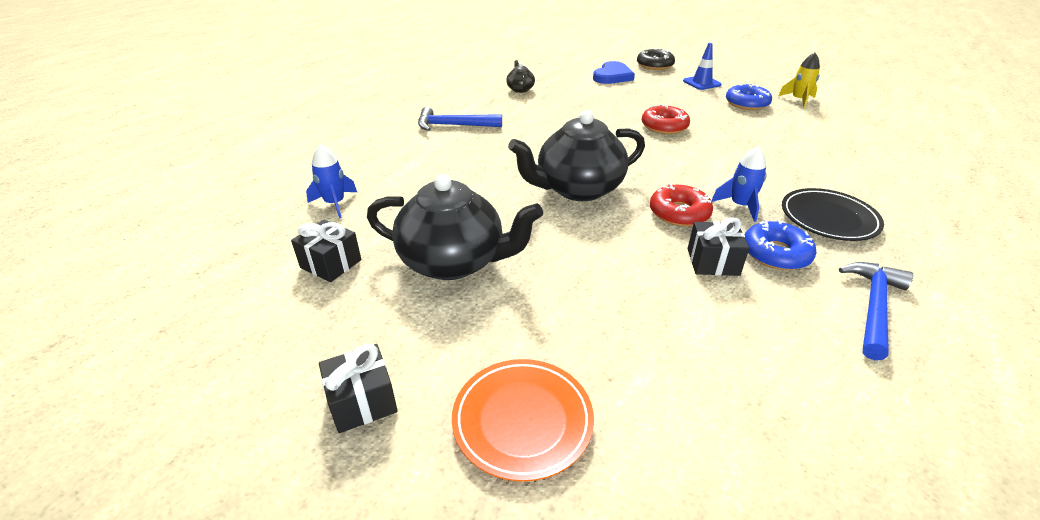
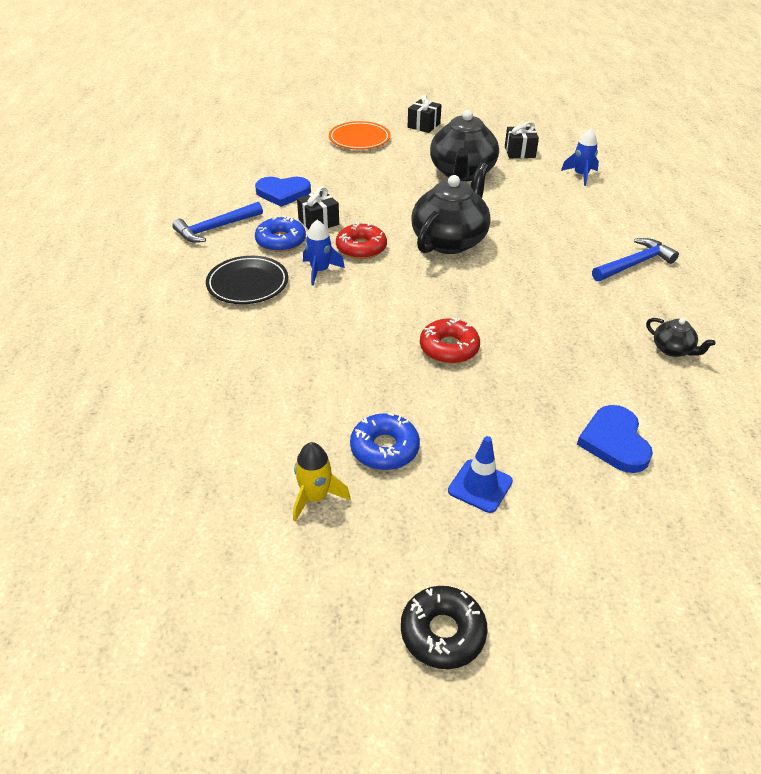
camera: 145 degrees right, 5 degrees up
black teapot [367,174,543,280] -> black teapot turned 60 degrees counterclockwise [430,110,499,181]
black donut [637,49,675,70] -> black donut moved to [401,586,488,669]
blue hammer [839,262,913,360] -> blue hammer turned 60 degrees clockwise [172,202,263,243]
none -> blue heart [255,177,311,207]

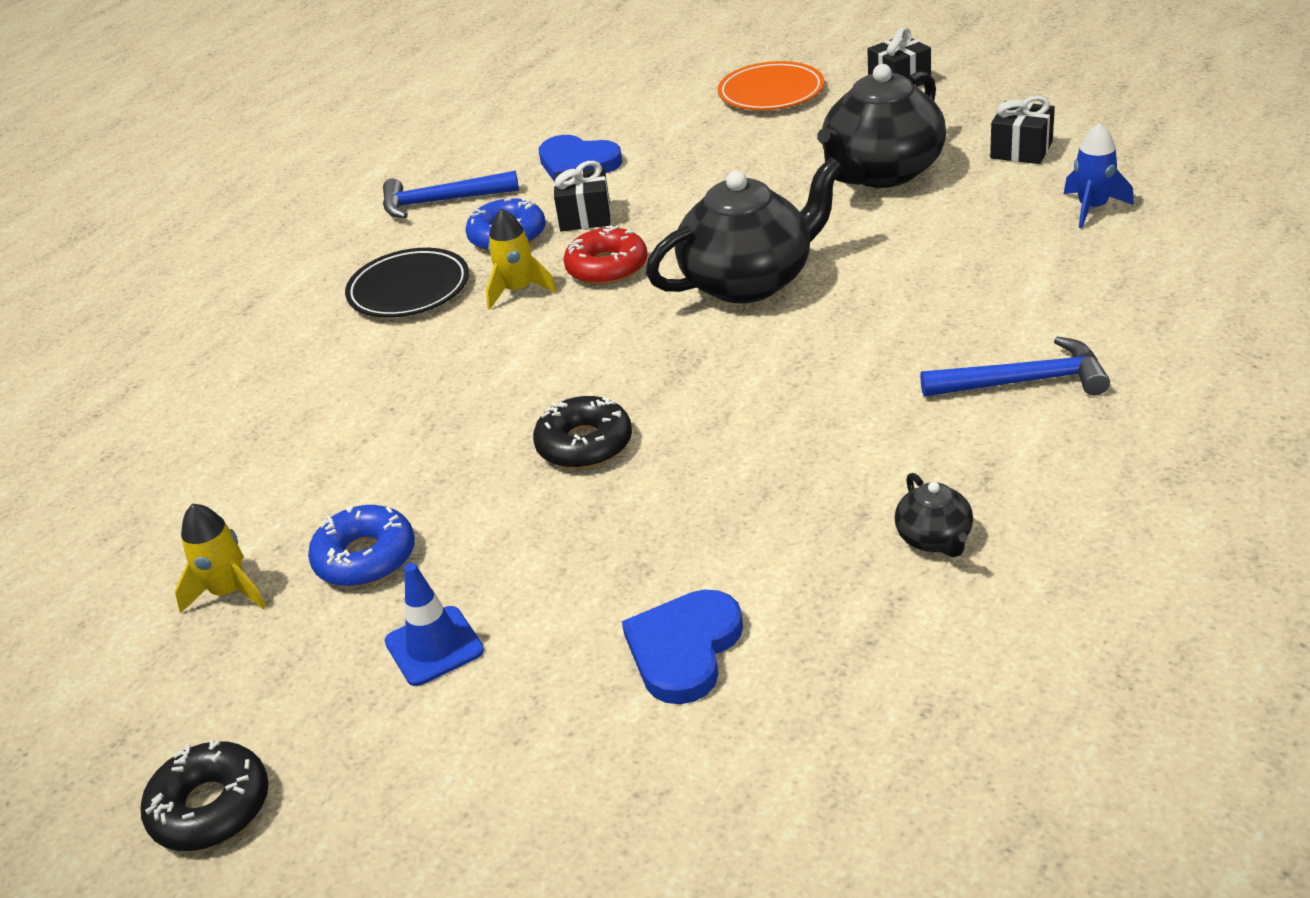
camera: 35 degrees right, 5 degrees down
blue rocket [303,220,345,286] -> yellow rocket [486,209,557,310]
red donut [420,318,480,364] -> black donut [533,396,632,469]

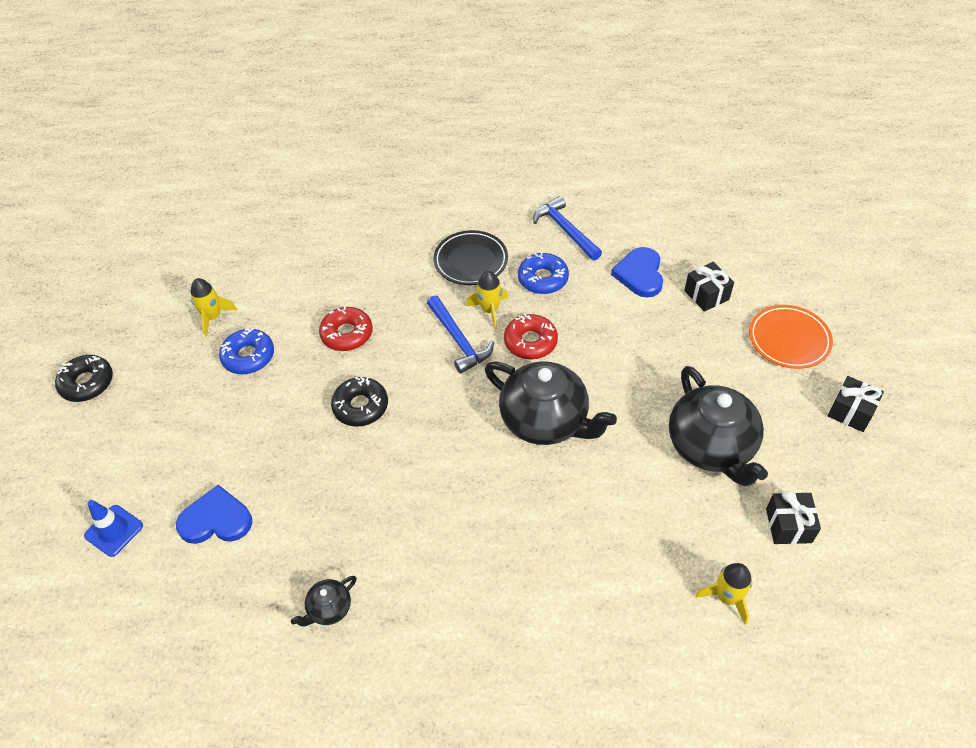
camera: 60 degrees right, 15 degrees up
blue traffic cone [385,563,484,686] -> blue traffic cone moved to [84,500,143,557]
black gift [553,161,611,232] -> black gift moved to [684,262,734,312]
black teapot [817,64,946,188] -> black teapot turned 120 degrees counterclockwise [669,366,768,486]
blue hammer [920,336,1110,396] -> blue hammer moved to [427,296,494,374]
blue rocket [1064,123,1134,228] -> yellow rocket [695,563,752,625]
none -> red donut [319,306,373,351]

